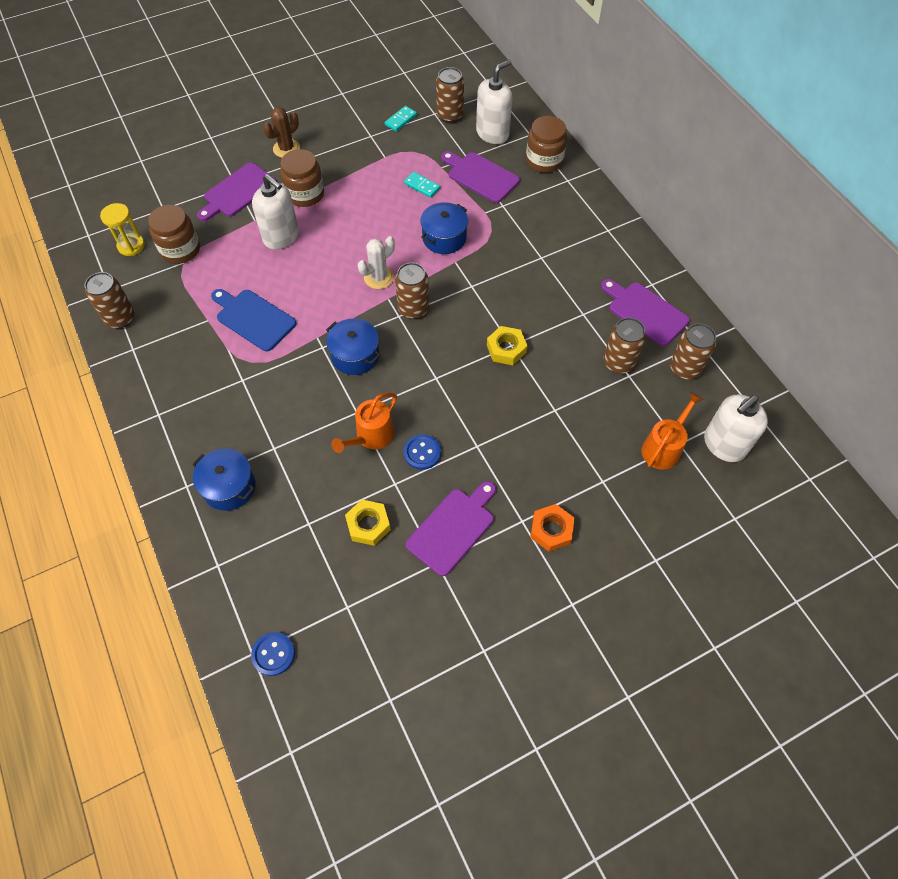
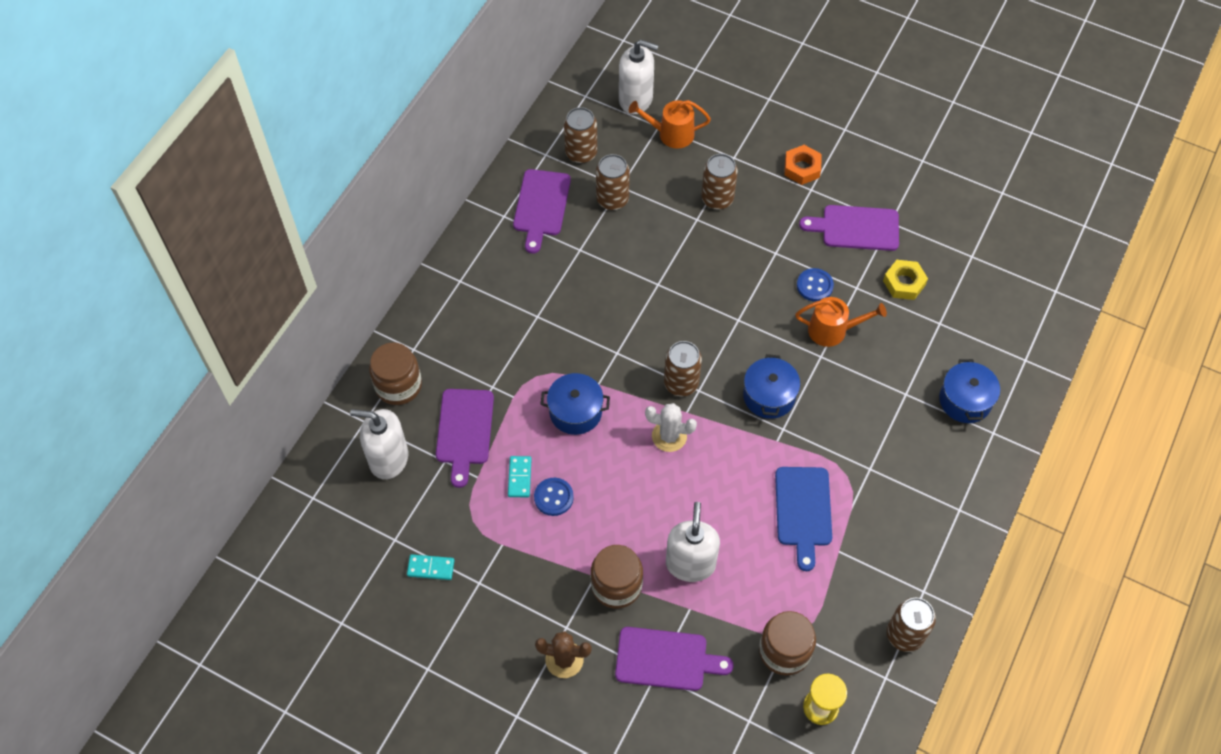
camera: 125 degrees left, 0 degrees up
blue button [251,632,295,676] -> blue button moved to [534,478,574,516]
brown can [436,67,464,123] -> brown can moved to [702,154,738,210]
yellow nut [487,326,527,365] -> none

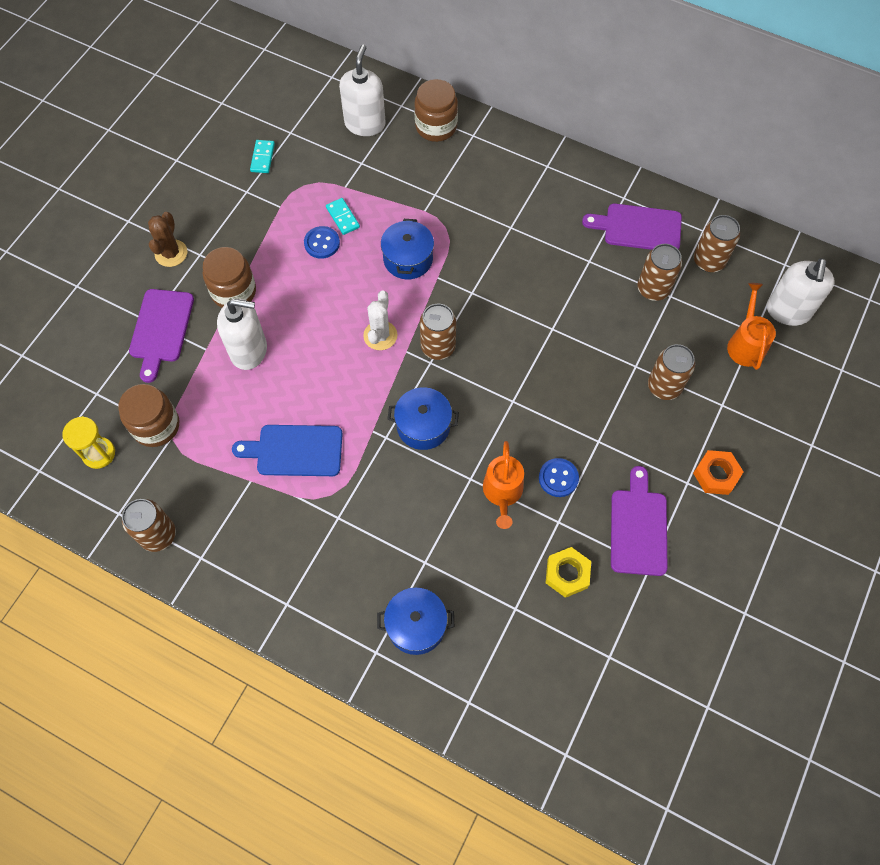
camera: 90 degrees right, 5 degrees up
purple cutting board [436,389,494,488] -> none
turquoise domino [508,456,531,497] -> turquoise domino turned 60 degrees clockwise [326,198,360,235]

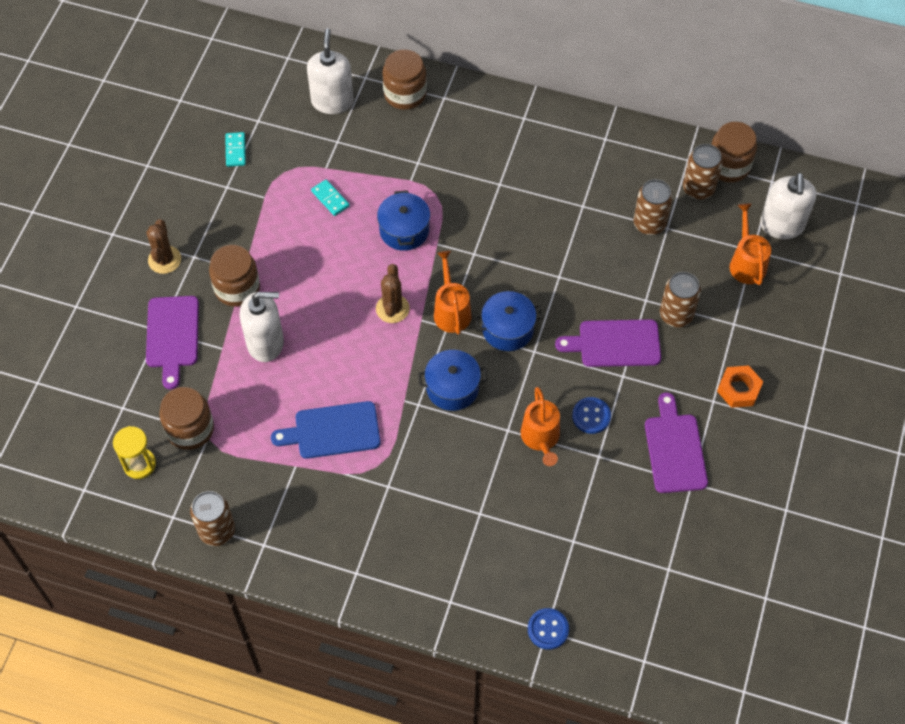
camera: 10 degrees left, 5 degrees down
blue button [304,226,340,259] -> blue button moved to [528,608,569,650]
white cactus [363,290,397,350] -> brown cactus [376,264,410,323]
blue pot [377,588,454,655] -> blue pot moved to [475,291,543,351]
brown can [420,304,456,360] -> orange watering can [434,251,472,335]
yellow nut [546,547,591,598] -> none
purple cutting board [582,204,682,250] -> purple cutting board moved to [555,319,661,367]
none -> brown jar [711,122,757,182]

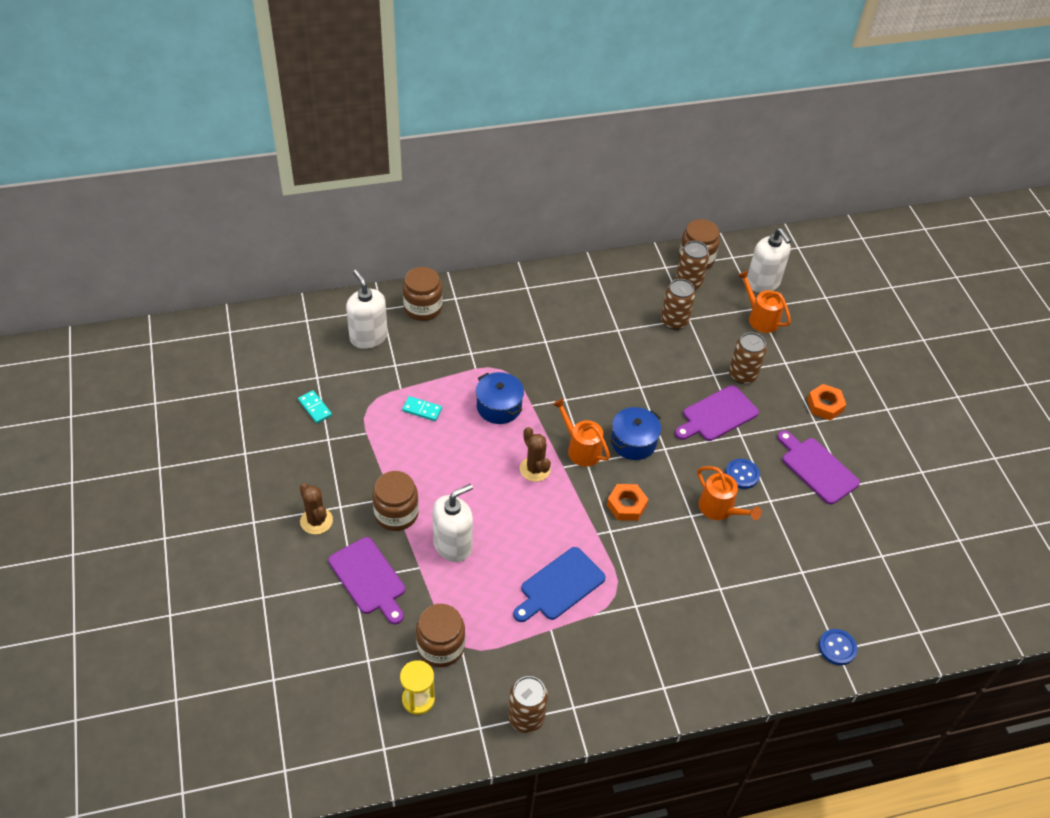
camera: 35 degrees left, 10 degrees down
blue pot [418,350,487,411] -> orange nut [607,484,648,521]

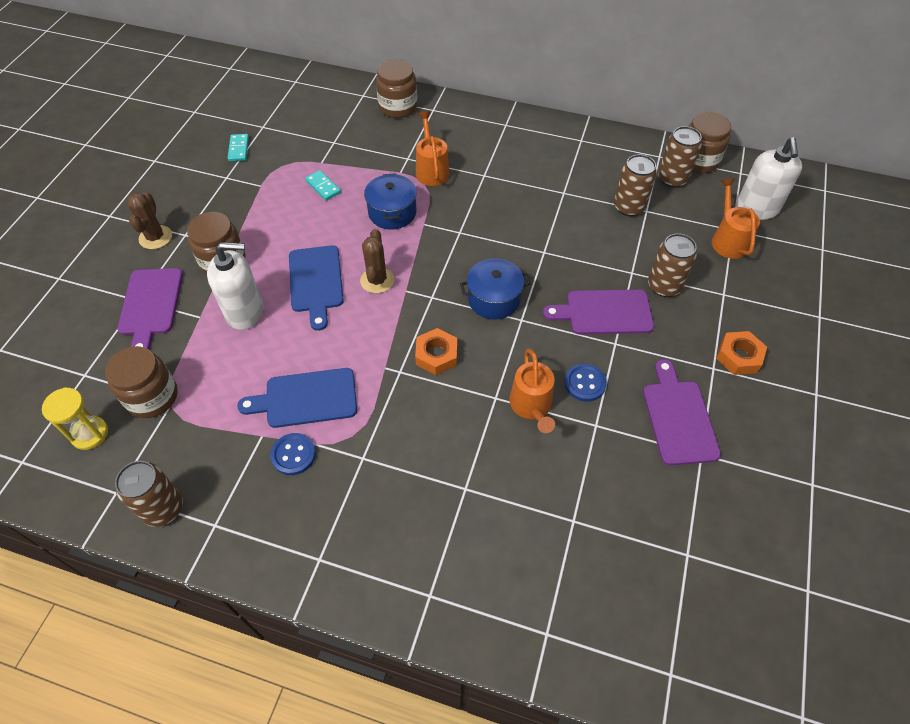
camera: 35 degrees right, 5 degrees up
white soap dispenser [346,270,388,349] -> none
orange watering can [552,398,610,467] -> orange watering can moved to [416,111,450,186]
blue button [819,629,857,665] -> blue button moved to [270,433,316,475]
none -> blue cutting board [289,245,344,331]

